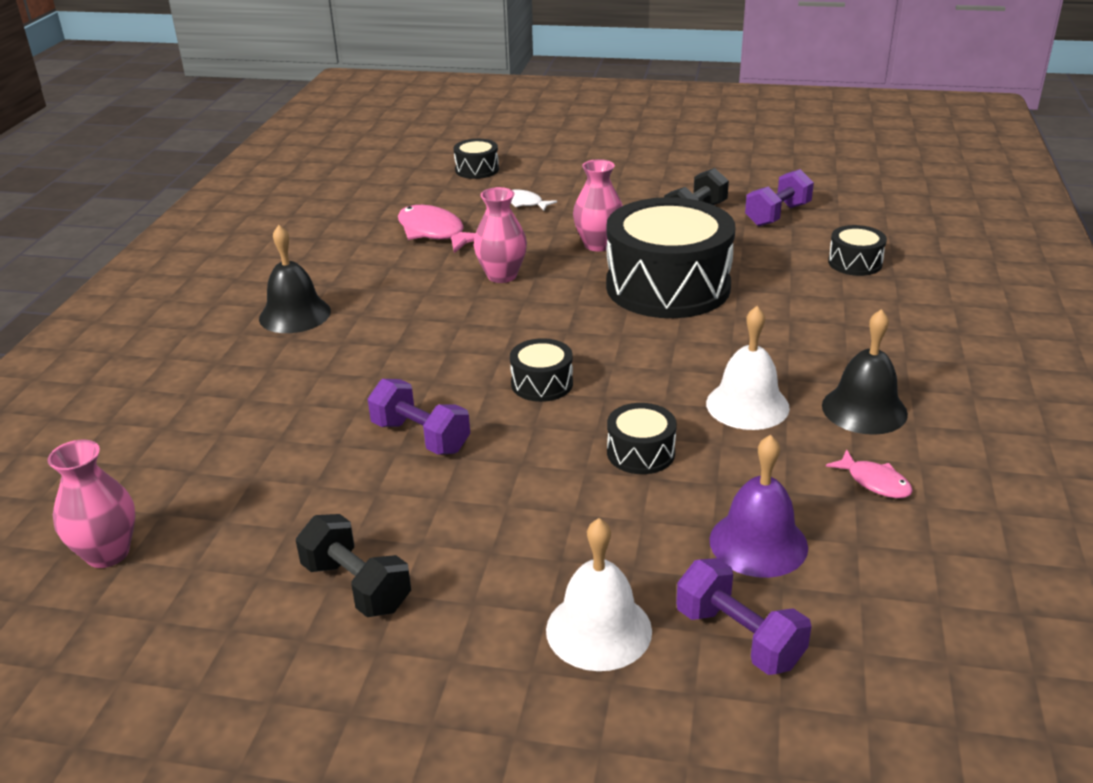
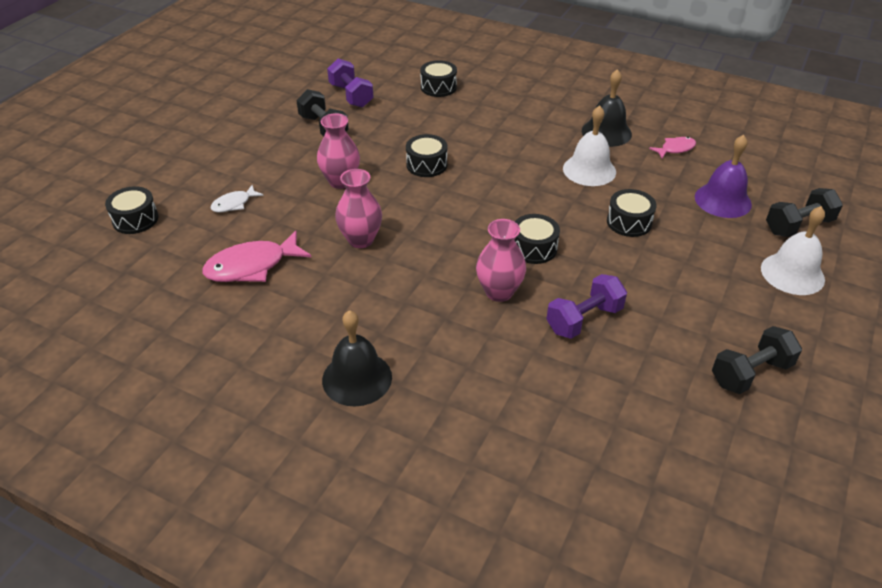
camera: 75 degrees left, 10 degrees up
pink vase [47,440,135,568] -> pink vase moved to [476,219,526,302]
black drum [606,197,735,318] -> black drum [406,134,447,177], size x0.44
purple dumbbell [676,558,812,675] -> black dumbbell [766,188,843,237]

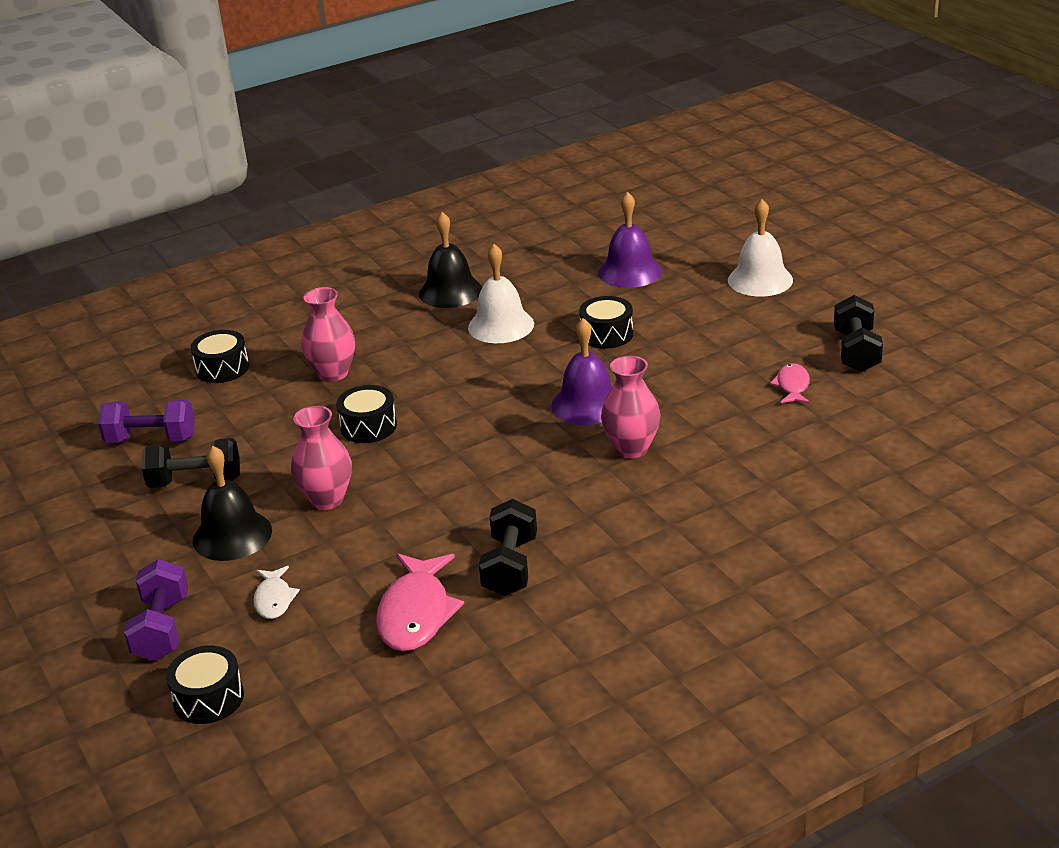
camera: 55 degrees left, 10 degrees down
black bell [322,310,392,407] -> black bell moved to [193,446,272,561]
pink vase [335,169,382,248] -> pink vase moved to [301,287,355,382]
black drum [515,214,560,264] -> purple bell [552,318,612,425]
purple dumbbell [546,274,627,339] -> purple dumbbell moved to [124,559,188,661]
pink fish [649,137,696,158] -> pink fish moved to [770,363,810,403]
black dumbbell [766,188,843,237] -> black dumbbell moved to [479,499,537,596]

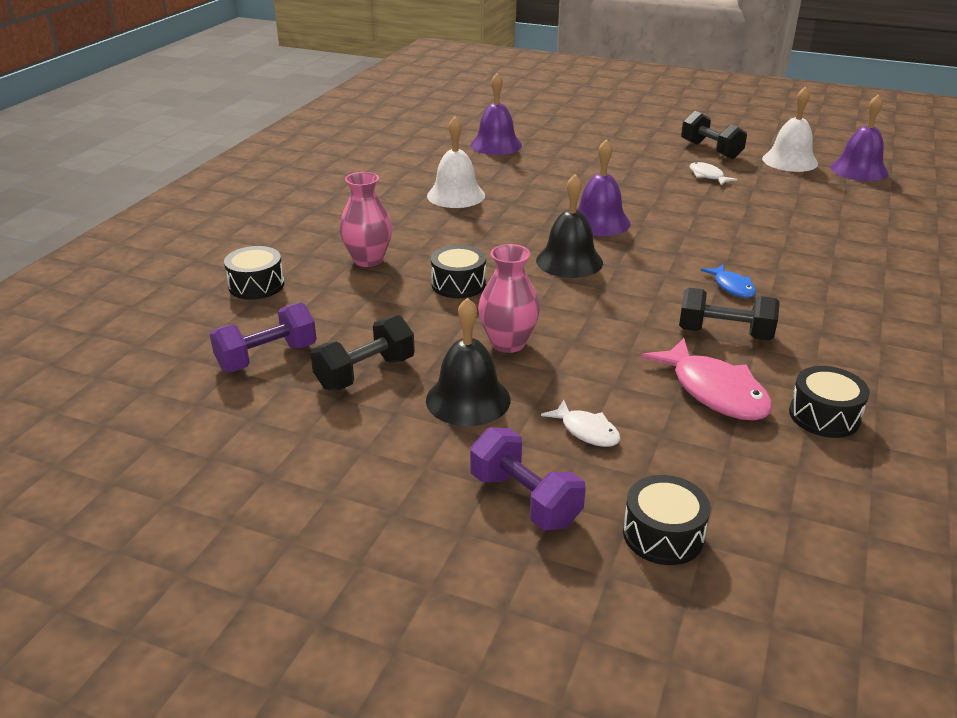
camera: 40 degrees left, 0 degrees up
black bell [419,212,482,308] -> black bell moved to [536,174,603,278]
black dumbbell [479,499,537,596] -> black dumbbell turned 45 degrees counterclockwise [679,288,780,340]
black drum [579,296,633,349] -> black drum moved to [789,366,870,438]
pink vase [601,356,661,458] -> none
white bell [728,199,793,297] -> white bell moved to [762,86,818,172]
pink fish [770,363,810,403] -> white fish [689,162,738,185]
none -> blue fish [701,264,756,298]
none -> purple bell [830,94,889,181]

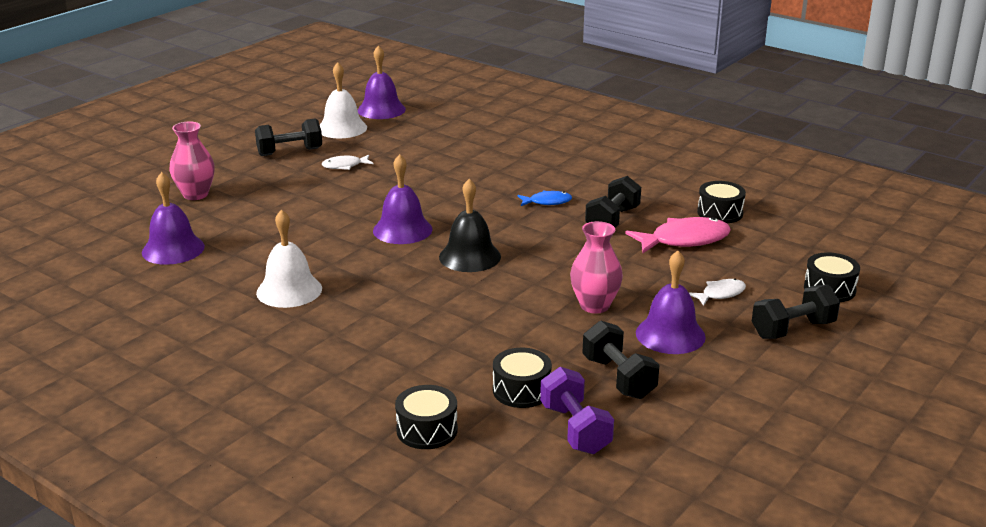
camera: 75 degrees left, 5 degrees down
pink vase [339,172,393,267] -> pink vase moved to [169,122,215,200]
black bell [426,297,511,426] -> purple bell [636,250,706,354]
black drum [431,245,486,298] -> black drum moved to [493,348,552,408]
purple dumbbell [470,427,586,531] -> black dumbbell [752,285,840,339]

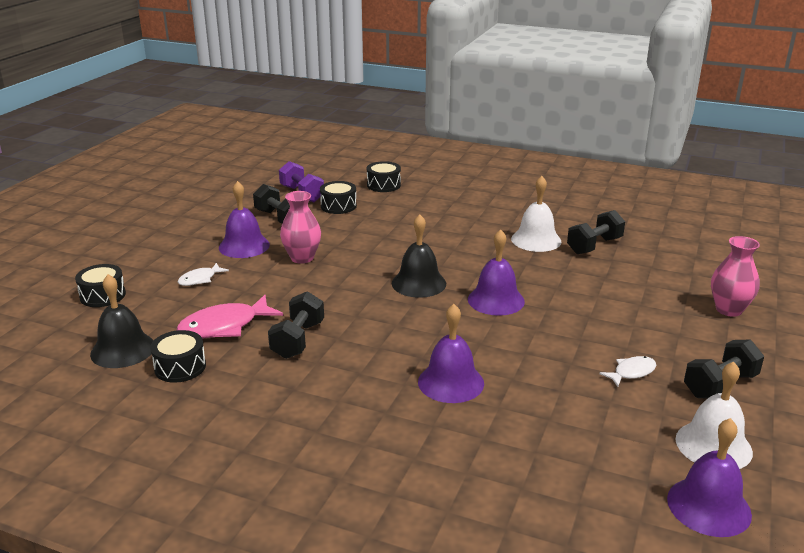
camera: 165 degrees right, 0 degrees up
purple bell [142,172,205,265] -> purple bell moved to [418,304,484,403]
blue fish [518,190,572,206] -> none
black dumbbell [752,285,840,339] -> black dumbbell moved to [567,210,625,254]
none -> black bell [90,274,154,368]

